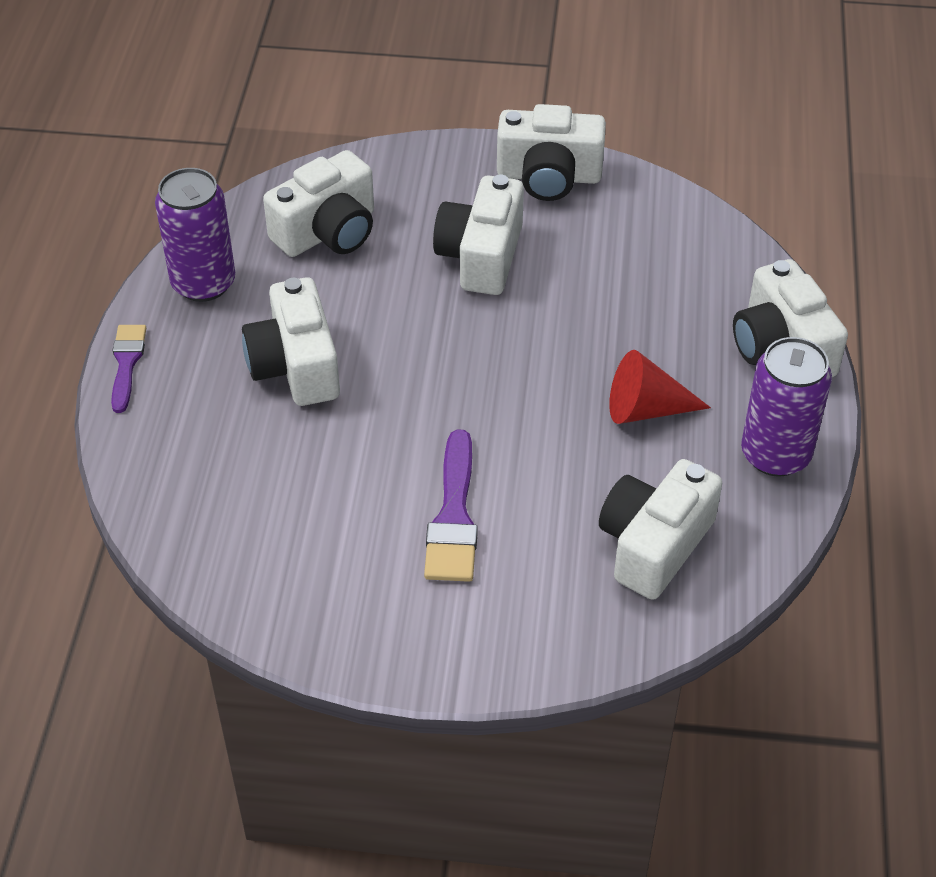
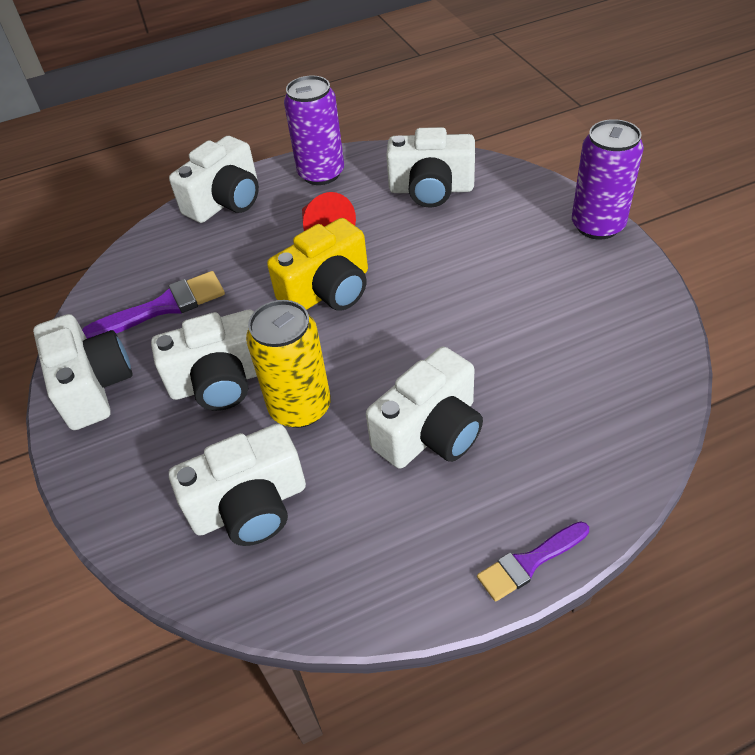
camera: 115 degrees left, 0 degrees up
purple can [155,168,235,302] -> purple can moved to [572,119,644,240]
white camera [263,150,374,257] -> white camera turned 135 degrees clockwise [169,424,306,546]
purple brush [424,430,478,582] -> purple brush moved to [82,271,225,339]
none -> yellow can [246,300,331,428]
none -> yellow camera [267,218,368,311]

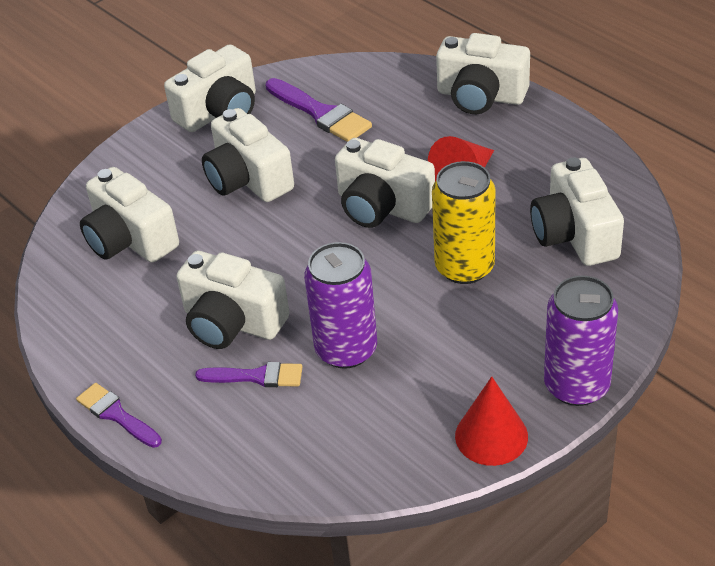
camera: 70 degrees right, 5 degrees down
yellow can [246,300,331,428] -> yellow can moved to [432,161,495,284]
yellow camera [267,218,368,311] -> white camera [335,138,435,228]
purple can [284,76,344,185] -> purple can moved to [304,242,377,369]
none -> purple brush [195,362,302,387]
none -> red cone [455,376,528,466]

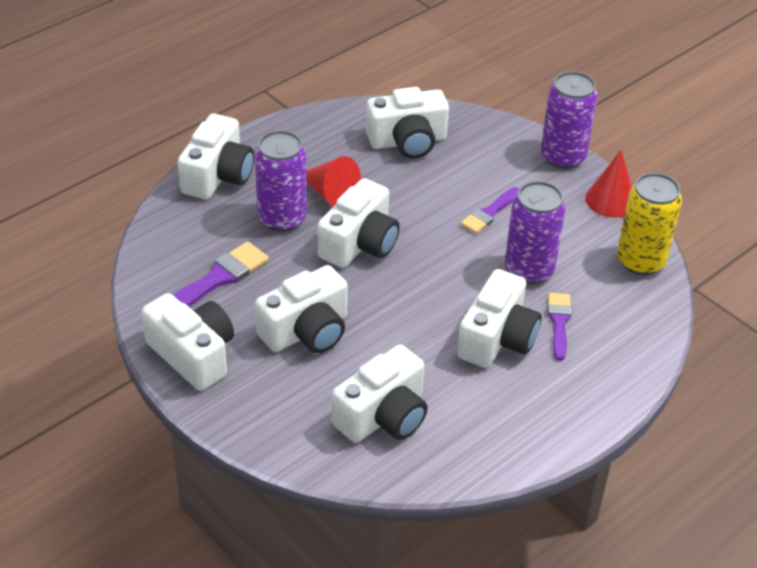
camera: 95 degrees left, 0 degrees up
purple brush [76,383,162,448] -> purple brush moved to [461,187,519,234]
yellow can [432,161,495,284] -> yellow can moved to [617,173,682,275]
none -> purple can [255,130,307,232]

